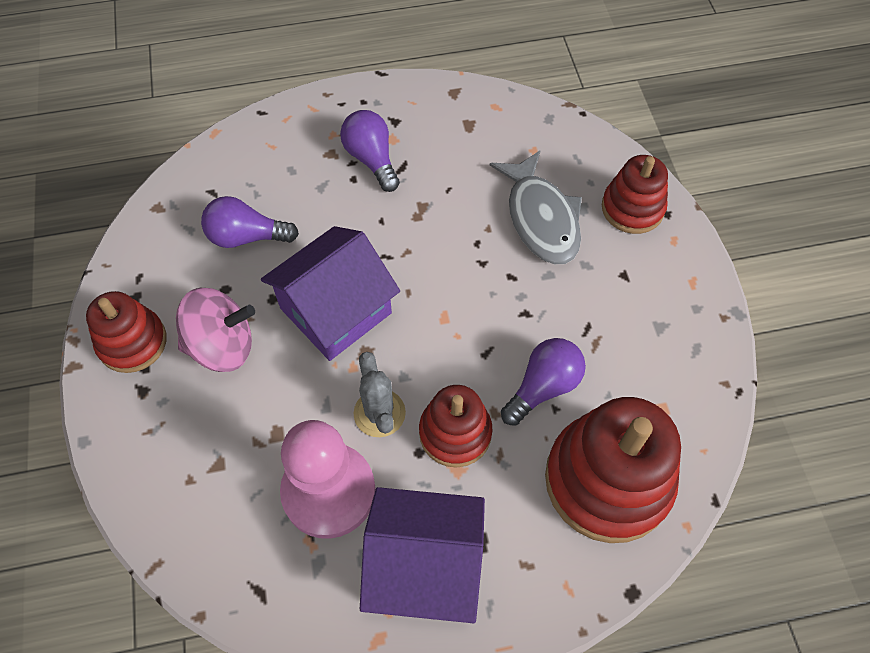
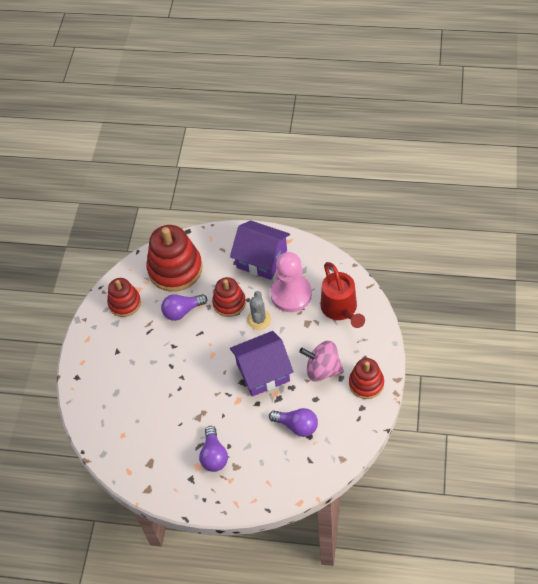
camera: 155 degrees left, 5 degrees down
grey fish [490,150,582,264] -> none
red stacking toy [602,155,668,234] -> red stacking toy moved to [107,278,141,317]
none -> red watering can [321,262,365,328]

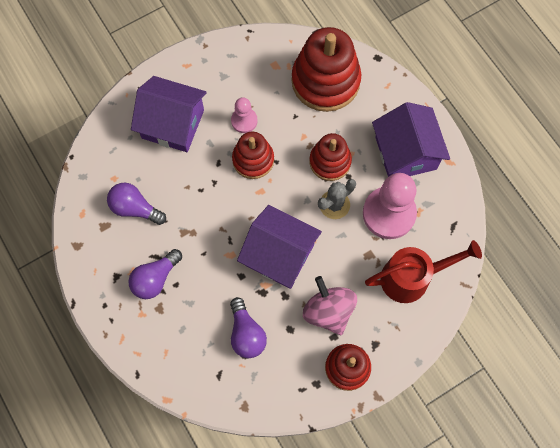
camera: 45 degrees right, 15 degrees up
red stacking toy [107,278,141,317] -> red stacking toy moved to [232,132,274,179]
purple light bulb [161,294,207,321] -> purple light bulb moved to [107,182,166,225]
red watering can [321,262,365,328] -> red watering can turned 135 degrees counterclockwise [365,240,482,303]
none -> purple house [131,76,207,152]
none -> pink pawn [231,97,258,133]

